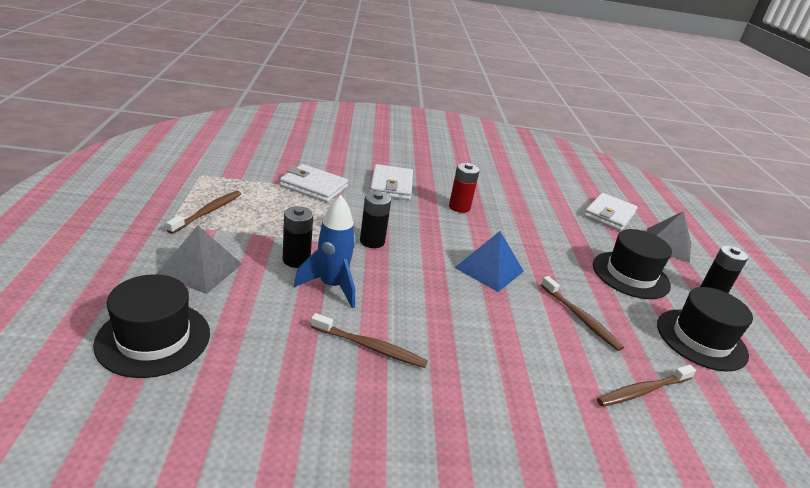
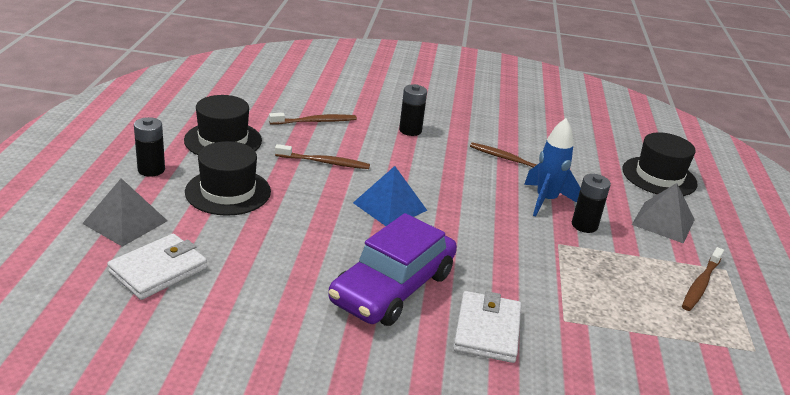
camera: 170 degrees left, 0 degrees up
white wallet [280,164,348,202] -> none
black battery [360,191,391,248] -> black battery moved to [399,84,427,136]
red battery [449,163,480,213] -> purple car [328,213,457,326]
brown toothbrush [541,276,624,351] -> brown toothbrush turned 120 degrees clockwise [275,144,370,169]

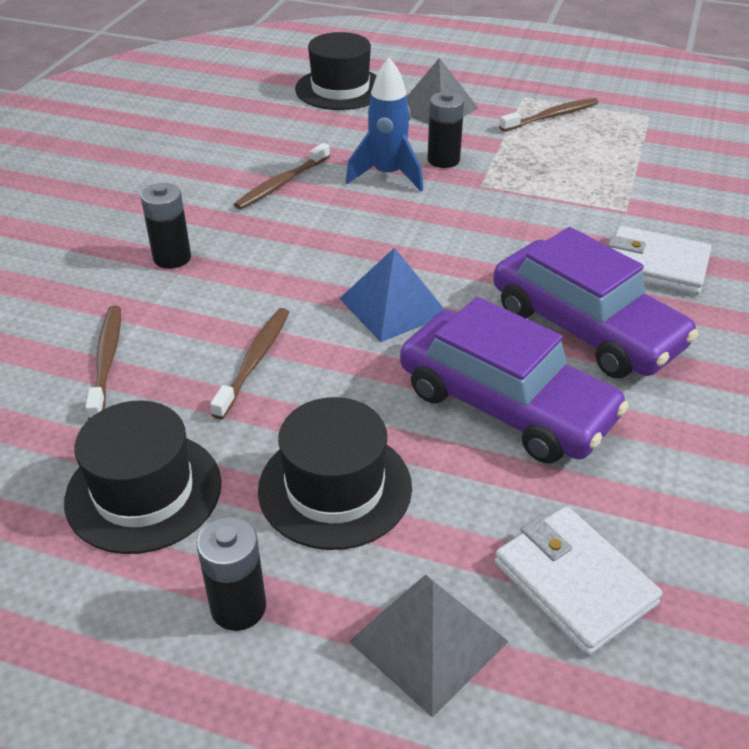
camera: 75 degrees left, 10 degrees up
brown toothbrush [682,247,724,311] -> brown toothbrush turned 75 degrees counterclockwise [499,98,598,131]
none -> purple car [400,297,629,463]

